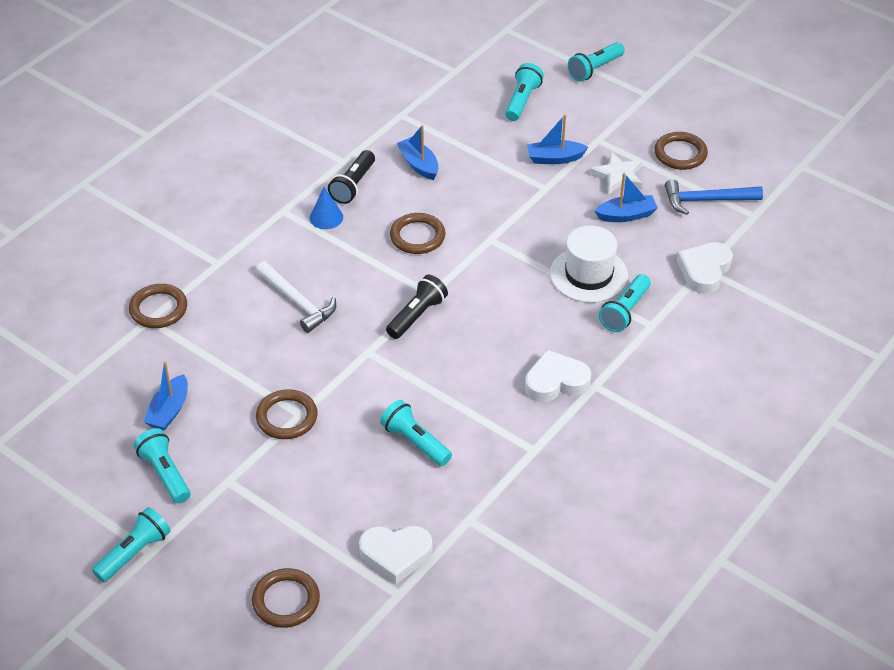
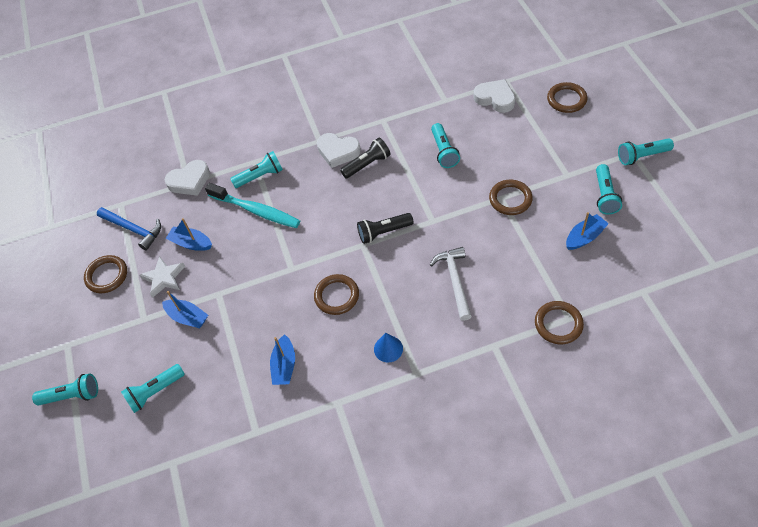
camera: 140 degrees left, 10 degrees up
black flashlight [328,150,375,204] -> black flashlight moved to [340,138,391,179]
white hat [550,226,628,303] -> turquoise toothbrush [205,183,300,228]

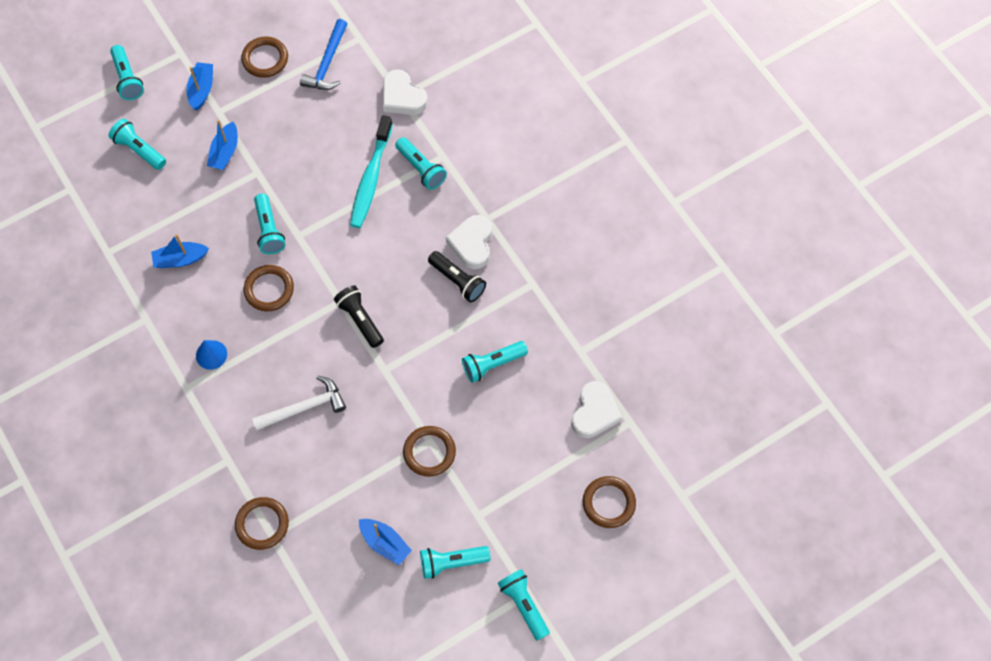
camera: 70 degrees right, 10 degrees up
white star [139,256,185,298] -> none
blue boat [166,218,212,251] -> blue boat moved to [186,62,213,111]
none -> turquoise flashlight [254,193,285,254]

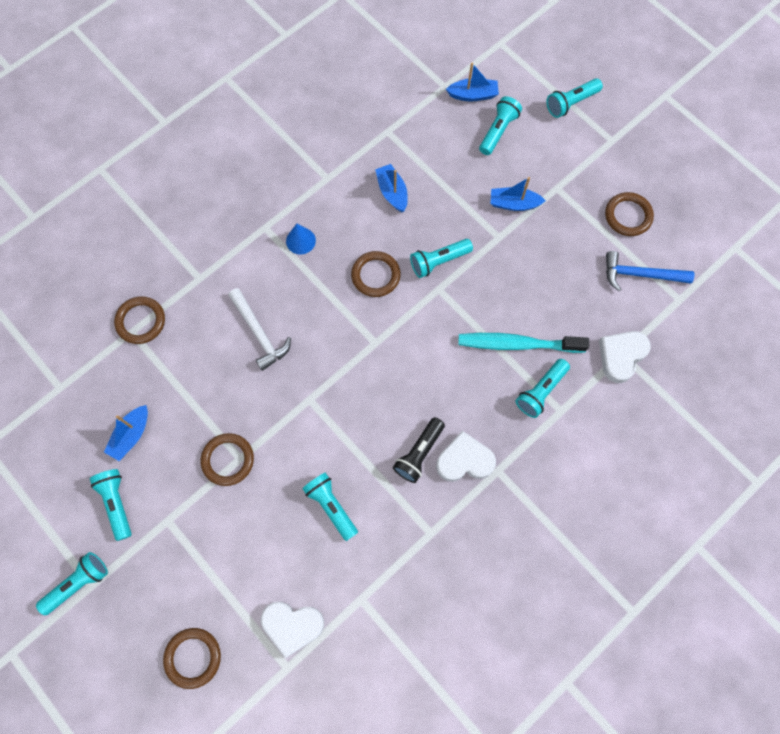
camera: 80 degrees right, 5 degrees up
blue boat [186,62,213,111] -> blue boat moved to [446,63,499,102]
black flashlight [334,285,384,348] -> none

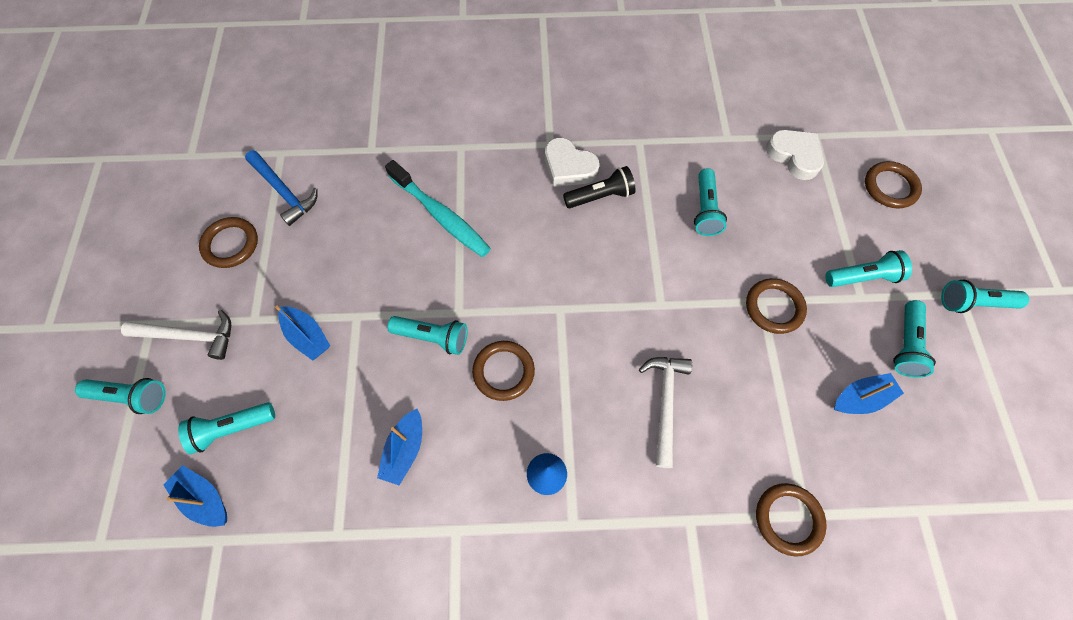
camera: 140 degrees left, 5 degrees down
turquoise flashlight [516,359,570,418] -> turquoise flashlight moved to [825,250,912,287]
white heart [599,331,651,383] -> none
none -> white hammer [121,310,231,360]

